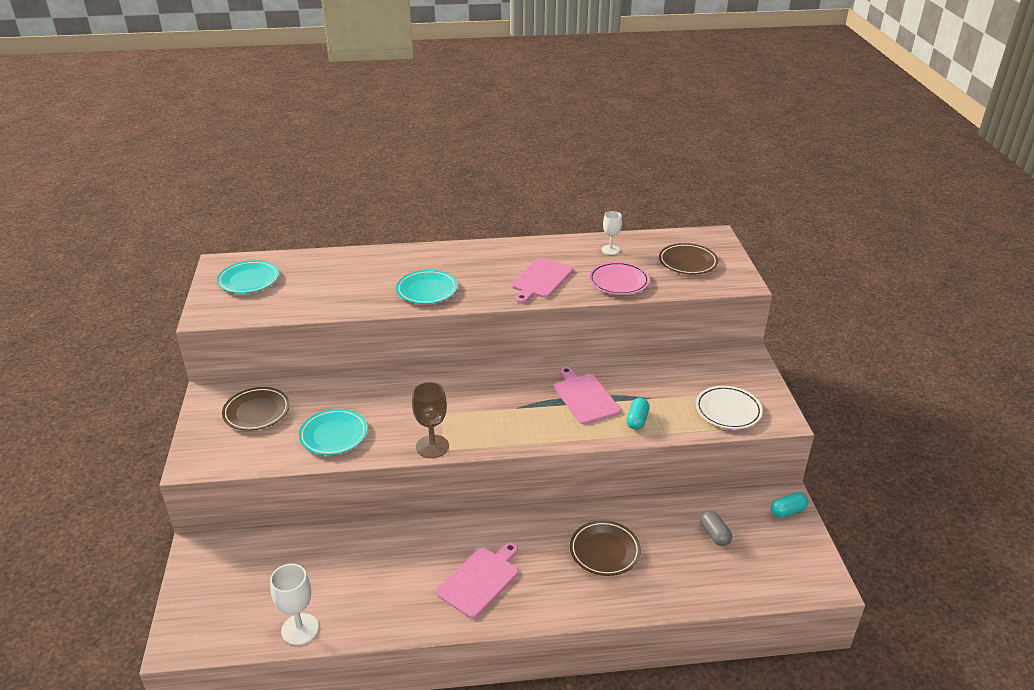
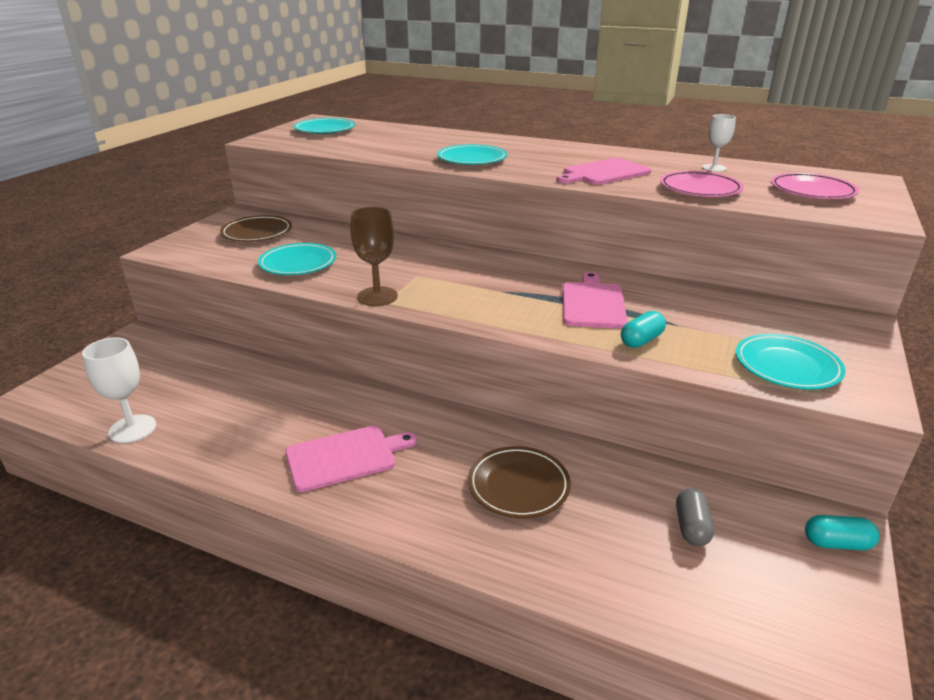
camera: 30 degrees right, 5 degrees down
brown plate [659,243,718,275] -> pink plate [771,173,859,199]
white plate [696,386,763,429] -> turquoise plate [736,334,845,389]

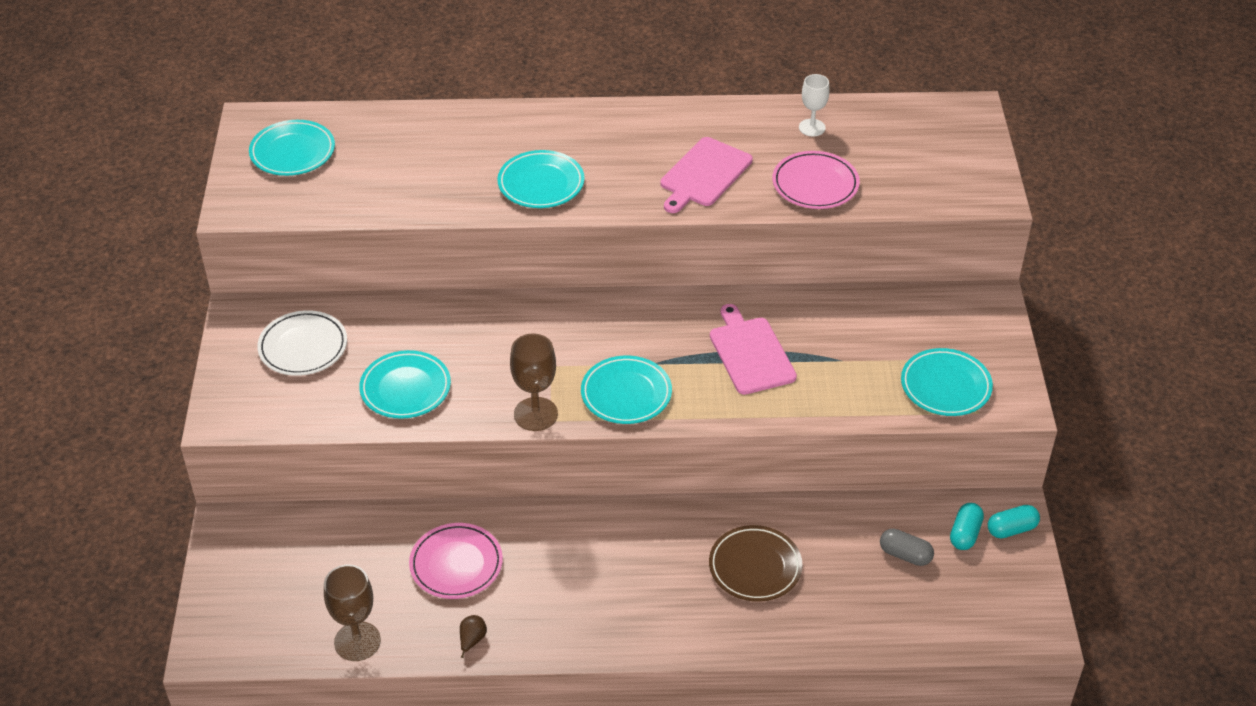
camera: 25 degrees left, 15 degrees up
white goblet [82,338,156,443] -> brown goblet [324,564,381,661]
brown plate [220,215,292,242] -> white plate [257,310,347,376]
pink cutting board [285,426,417,492] -> none
turquoise capsule [621,311,666,348] -> turquoise capsule moved to [950,503,984,550]
grey capsule [676,488,714,546] -> grey capsule turned 45 degrees counterclockwise [880,529,934,566]
pink plate [771,173,859,199] -> pink plate moved to [409,523,503,599]
none -> brown pear [460,615,487,658]
none -> turquoise plate [581,356,672,424]

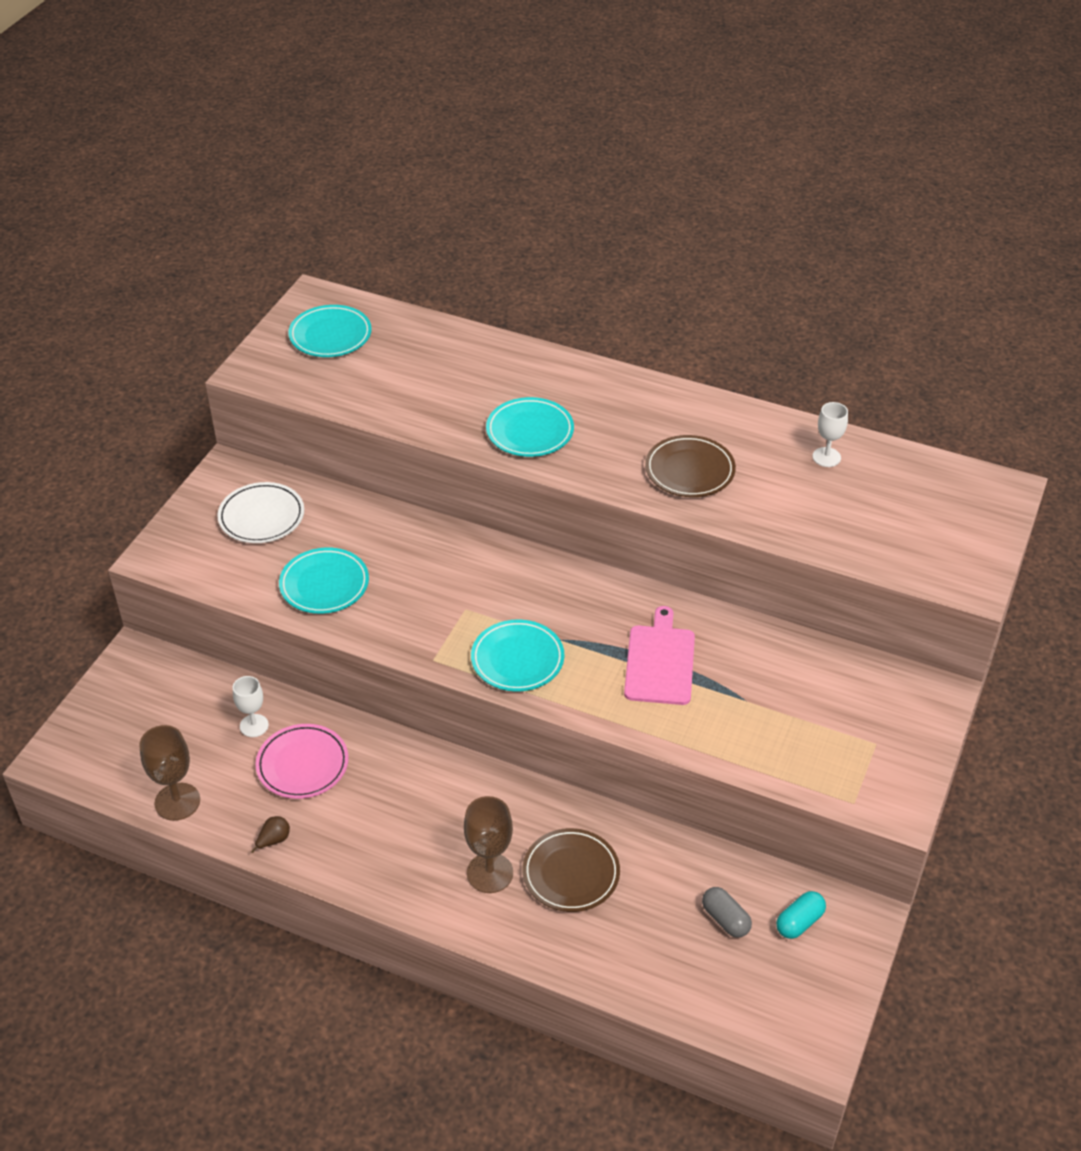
camera: 25 degrees right, 0 degrees up
brown goblet [510,334,558,431] -> brown goblet moved to [464,796,513,893]
pink cutting board [660,137,753,213] -> brown plate [645,435,736,497]
pink plate [772,151,860,209] -> none
turquoise plate [901,348,993,416] -> none
turquoise capsule [988,505,1040,539] -> none
none -> white goblet [233,676,269,737]

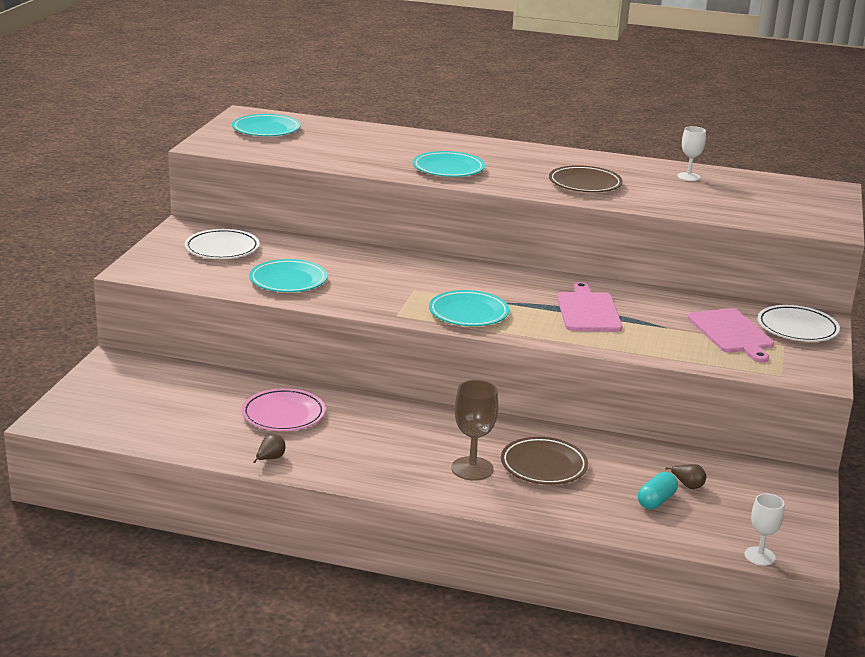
camera: 10 degrees left, 20 degrees down
brown goblet [139,725,200,821] -> none
white goblet [233,676,269,737] -> white goblet moved to [744,493,785,566]
grey capsule [702,887,752,938] -> brown pear [665,464,706,489]
turquoise capsule [776,891,826,939] -> turquoise capsule moved to [638,472,678,509]
none -> pink cutting board [688,308,774,363]
none -> white plate [757,305,840,342]

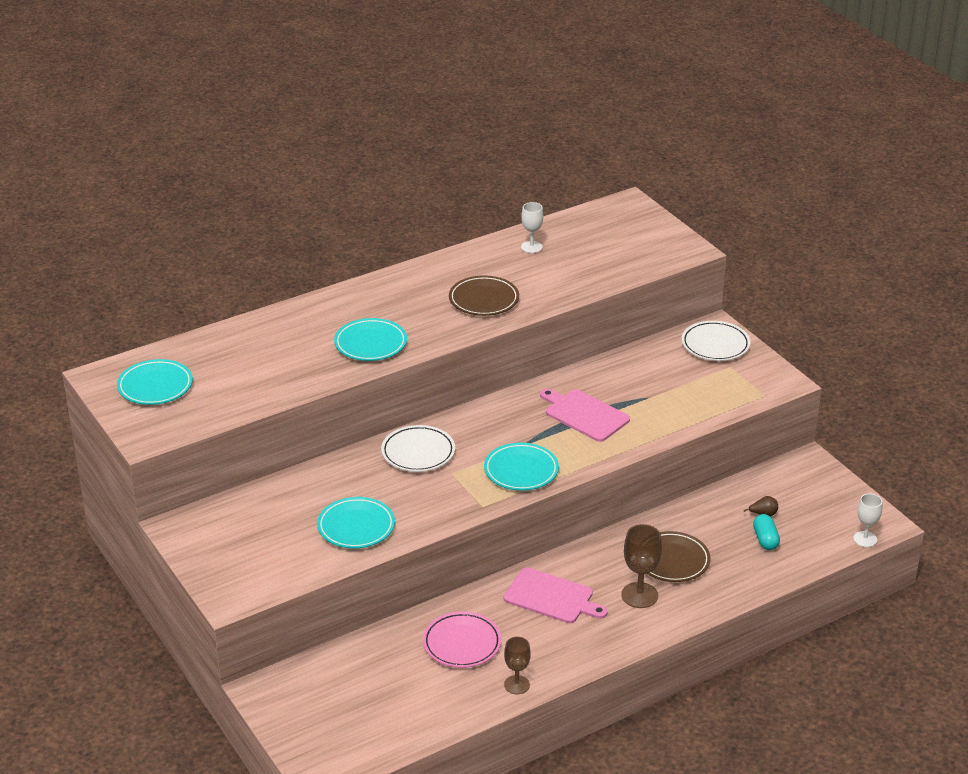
camera: 45 degrees left, 10 degrees up
white plate [185,229,260,259] -> white plate moved to [381,425,455,472]
brown pear [253,434,285,463] -> brown goblet [504,637,531,694]
pink cutting board [688,308,774,363] -> pink cutting board moved to [503,567,608,623]

